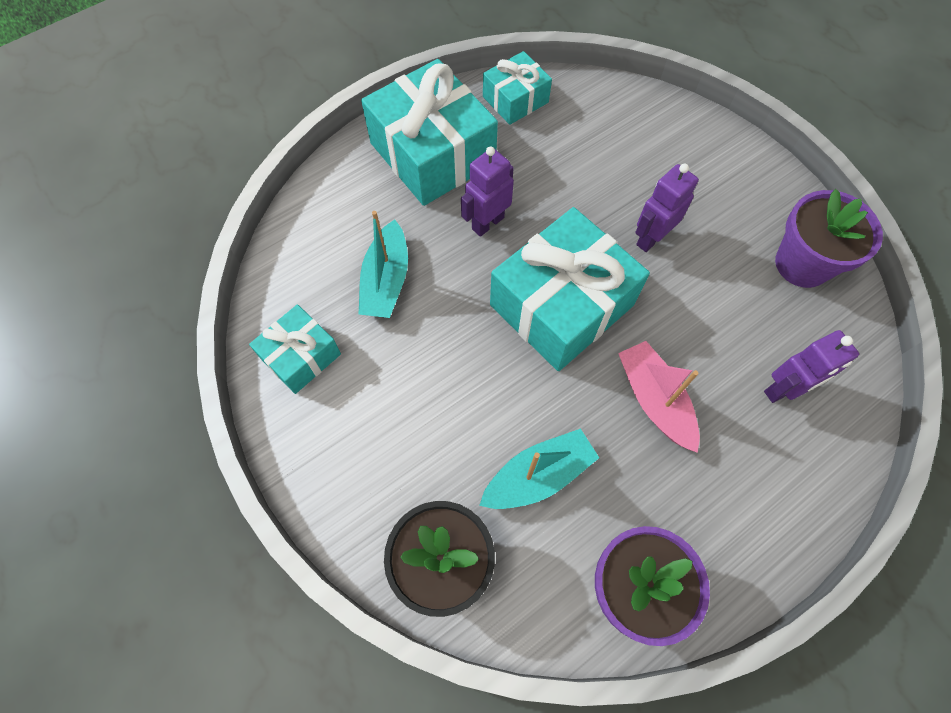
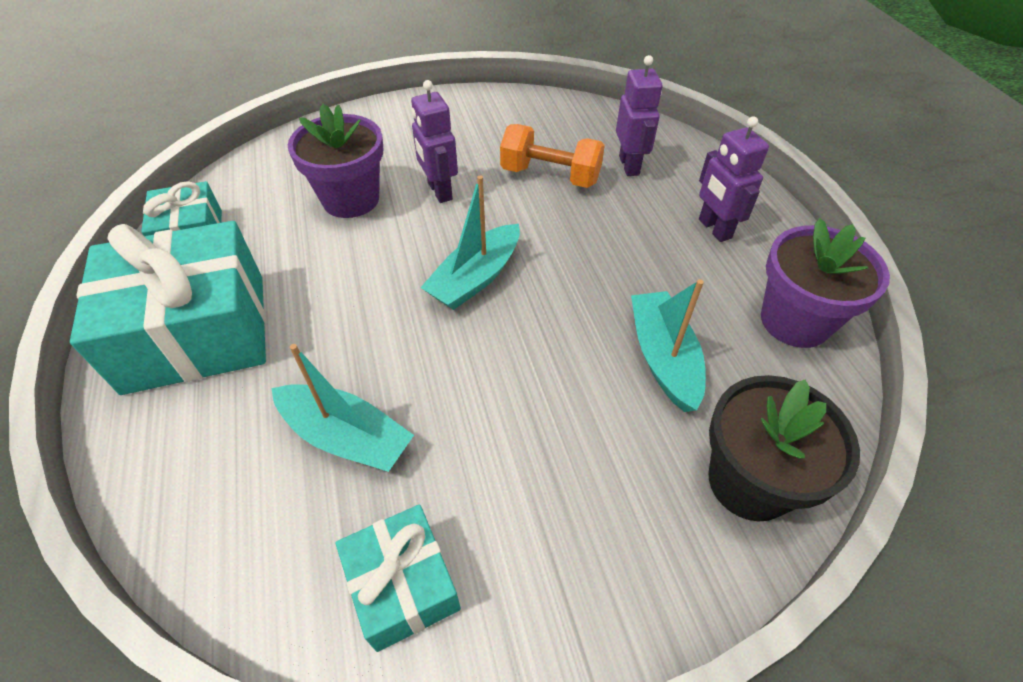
camera: 70 degrees left, 15 degrees down
purple robot [461,146,514,237] -> purple robot moved to [699,116,769,242]
turquoise gift [490,207,650,371] -> turquoise boat [420,176,520,310]
pink boat [618,341,700,453] -> none
purple flower pot [775,189,883,288] -> purple flower pot moved to [288,103,384,218]
none -> orange dumbbell [500,124,605,188]

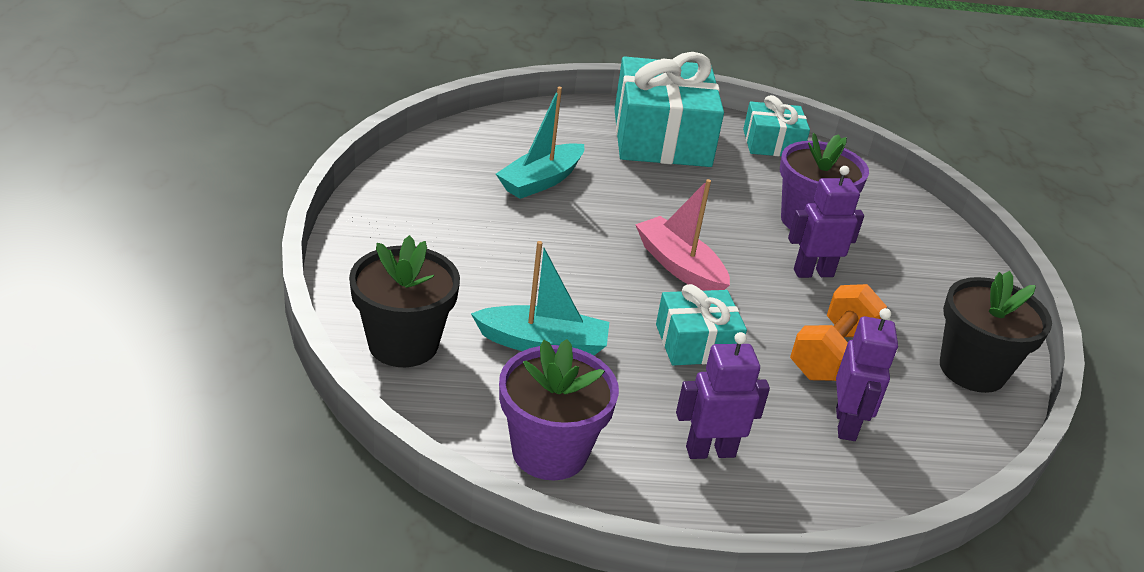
camera: 100 degrees right, 15 degrees down
turquoise gift [335,504,461,652] -> turquoise gift moved to [656,284,747,366]
turquoise boat [420,176,520,310] -> pink boat [635,179,730,291]
purple robot [616,55,662,176] -> purple robot turned 90 degrees counterclockwise [836,308,898,441]
none -> black flower pot [940,271,1052,393]

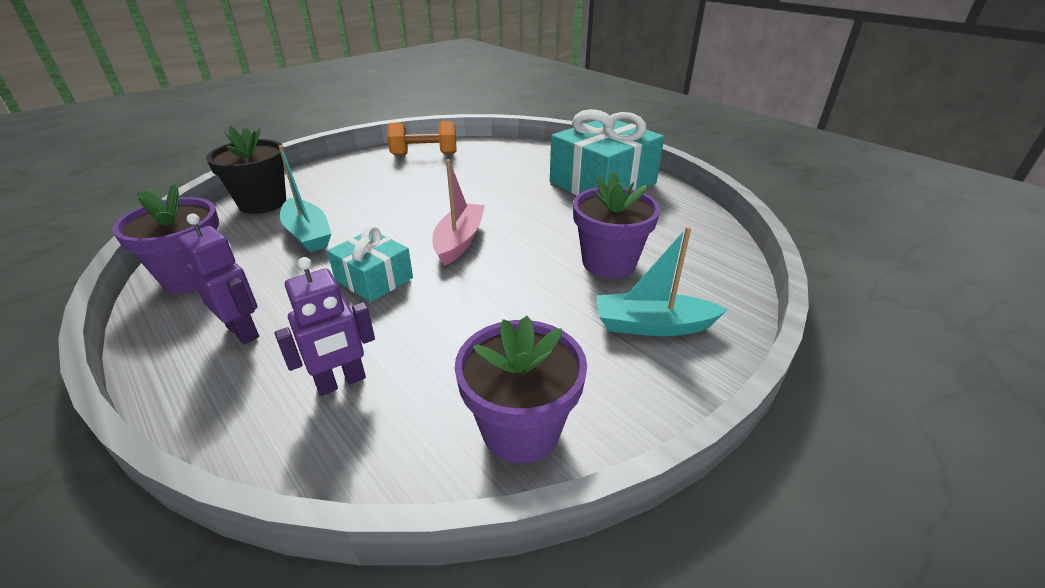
camera: 55 degrees right, 0 degrees up
turquoise boat [496,87,584,199] -> turquoise boat moved to [596,227,728,336]
turquoise gift [743,95,810,156] -> none
purple robot [788,166,864,278] -> none
orange dumbbell [790,284,887,381] -> orange dumbbell moved to [387,121,457,156]
black flower pot [940,271,1052,393] -> purple flower pot [455,316,587,463]

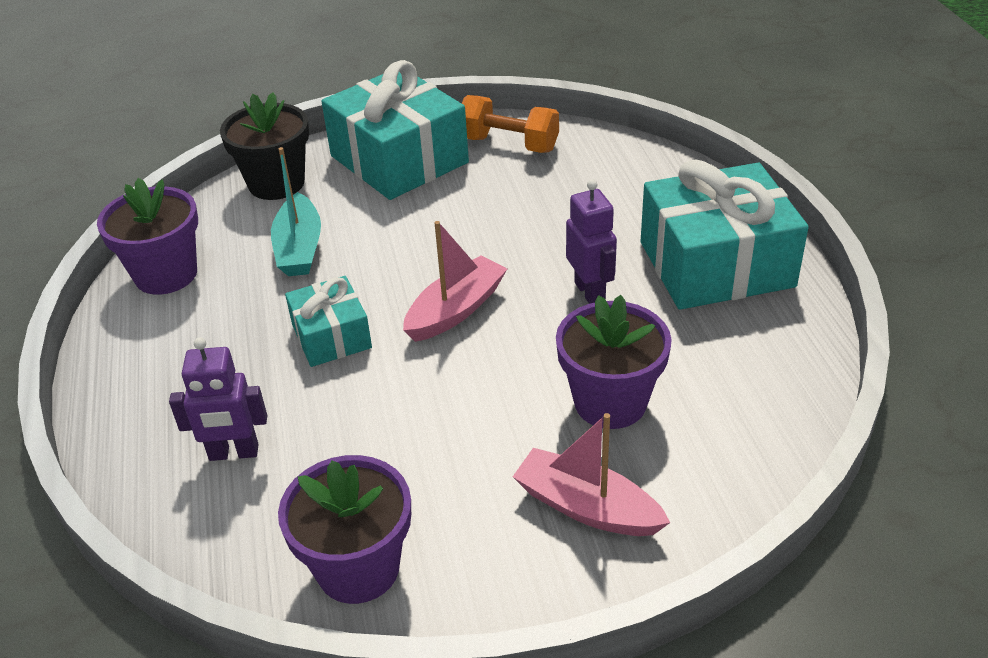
camera: 30 degrees right, 5 degrees up
purple robot [177,214,259,344] -> purple robot moved to [566,179,617,304]
turquoise boat [596,227,728,336] -> pink boat [513,413,671,536]
none -> turquoise gift [321,60,469,200]

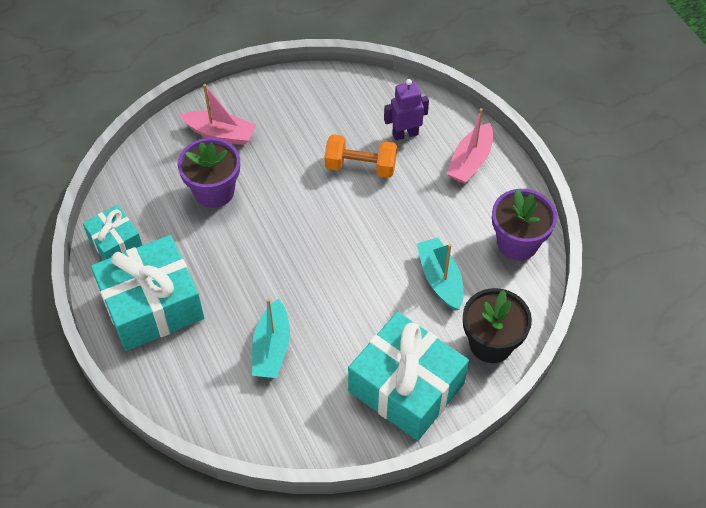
camera: 165 degrees right, 15 degrees up
purple flower pot [278,455,411,604] -> none
turquoise gift [285,276,372,367] -> turquoise gift moved to [83,205,142,260]
pink boat [403,221,507,342] -> pink boat moved to [446,108,493,184]
orange dumbbell [462,95,559,153] -> orange dumbbell moved to [325,134,397,178]
purple robot [566,179,617,304] -> none
none -> turquoise boat [252,298,290,378]

